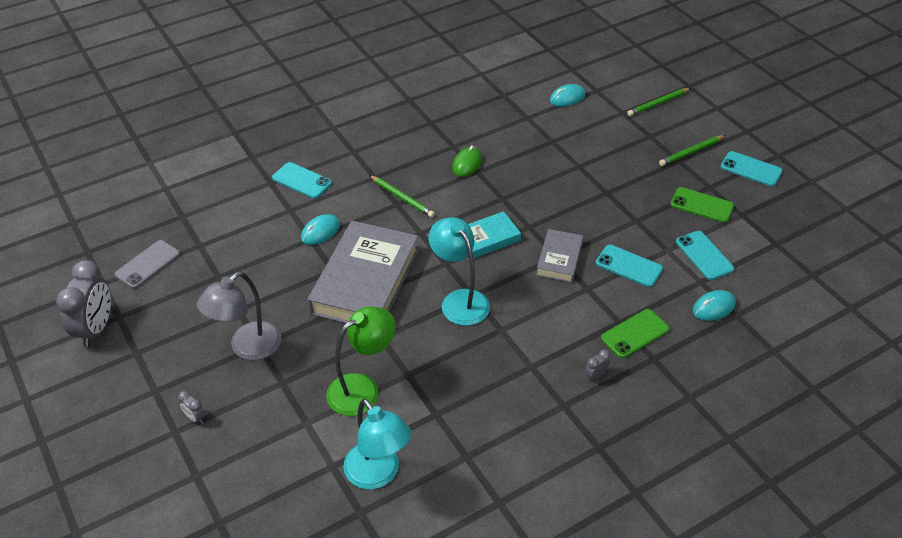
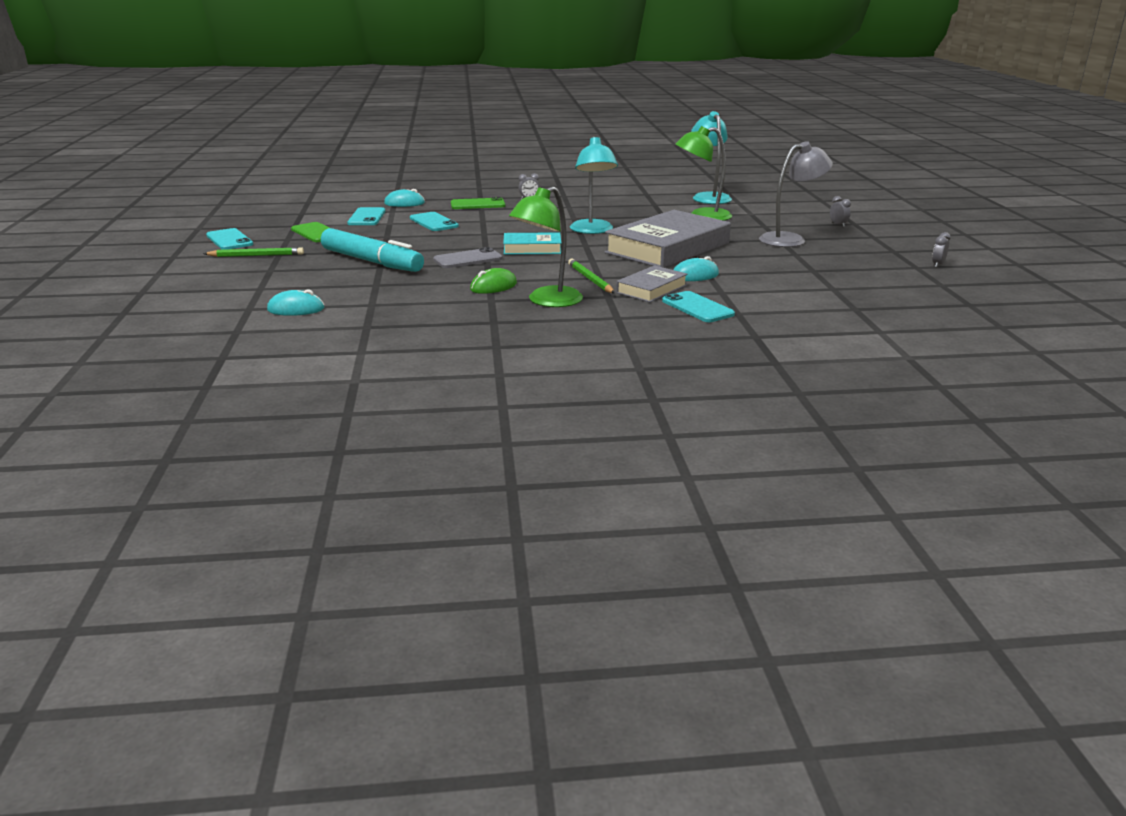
camera: 155 degrees left, 20 degrees down
grey clock [56,260,111,347] -> grey clock [932,232,951,267], size x0.42
grey phone [115,240,180,289] -> grey phone moved to [433,247,502,268]
grey book [536,229,583,283] -> grey book moved to [616,265,688,302]
green pencil [627,88,691,116] -> none
none -> turquoise marker [321,228,424,272]
none -> green lamp [509,186,583,307]

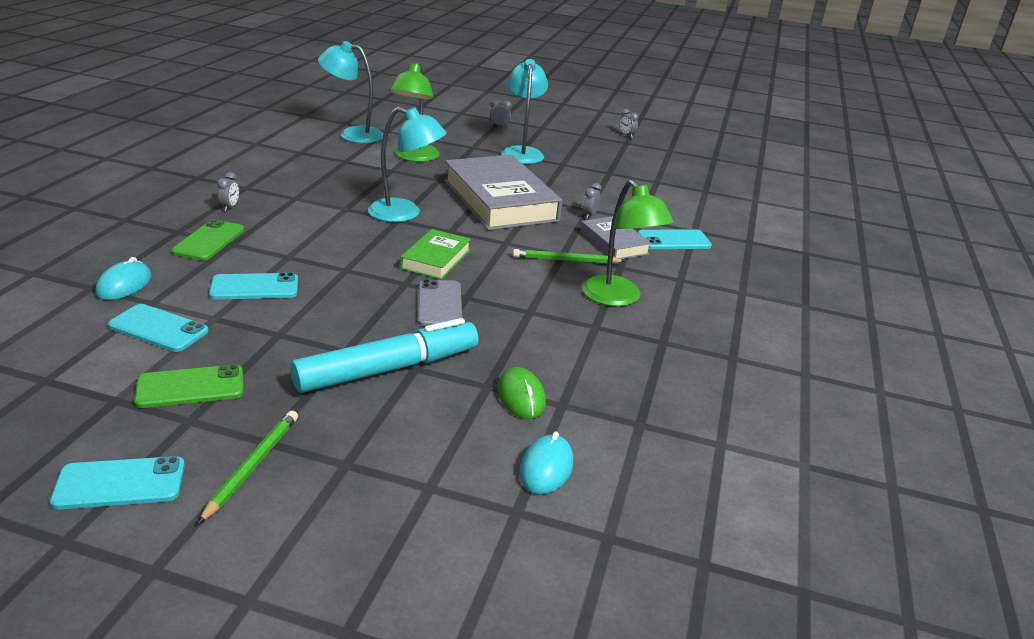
camera: 70 degrees left, 5 degrees up
green mouse [470,268,517,294] -> green mouse moved to [497,367,546,419]
turquoise book [503,232,562,254] -> green book [400,229,471,280]
turquoise mouse [673,256,719,281] -> grey clock [583,183,601,219]
grey lamp [759,141,833,247] -> turquoise lamp [501,59,548,164]

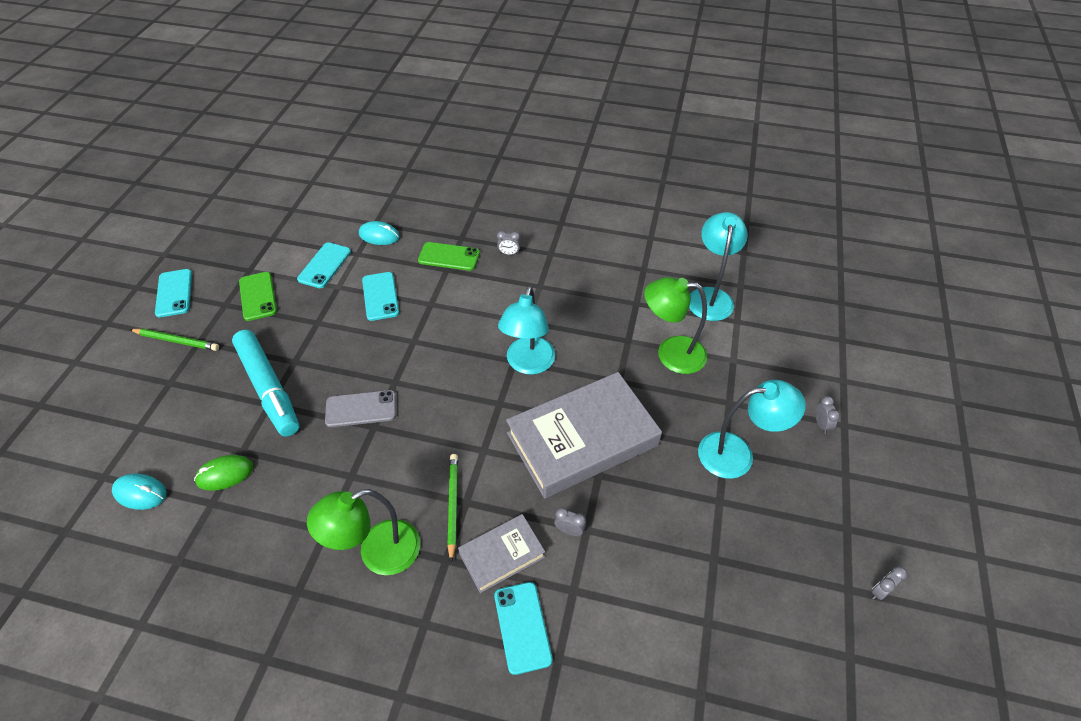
camera: 90 degrees right, 20 degrees up
green book [400,229,471,280] -> none

